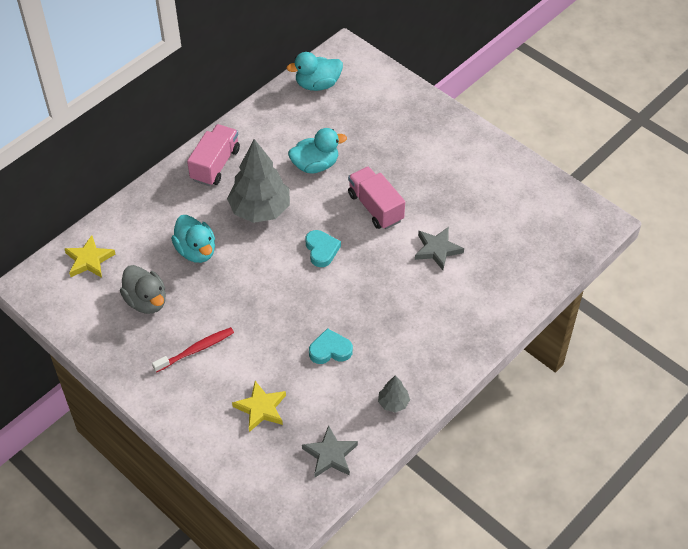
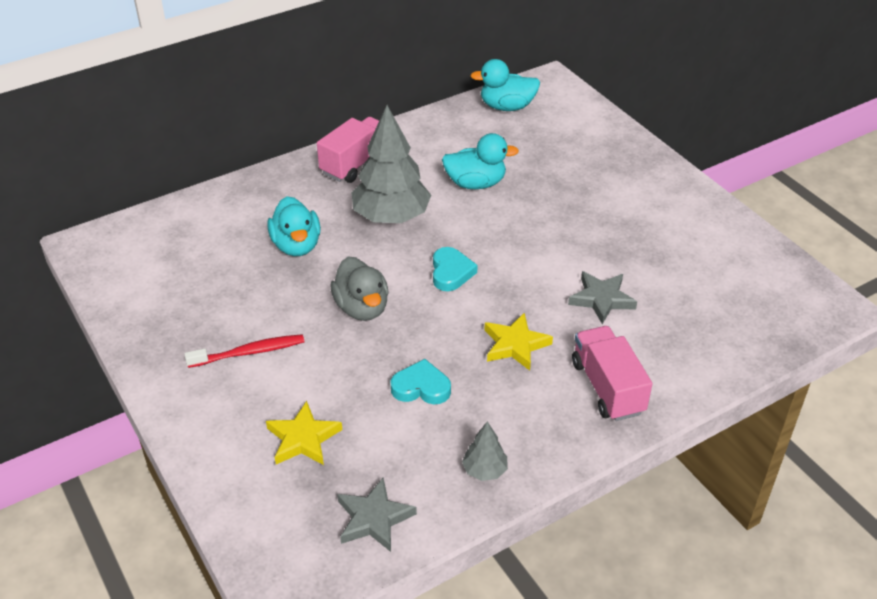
camera: 15 degrees right, 10 degrees down
yellow star [65,235,115,278] -> yellow star moved to [484,313,553,371]
grey duck [120,265,166,314] -> grey duck moved to [330,256,389,321]
pink truck [348,166,405,229] -> pink truck moved to [572,326,652,421]

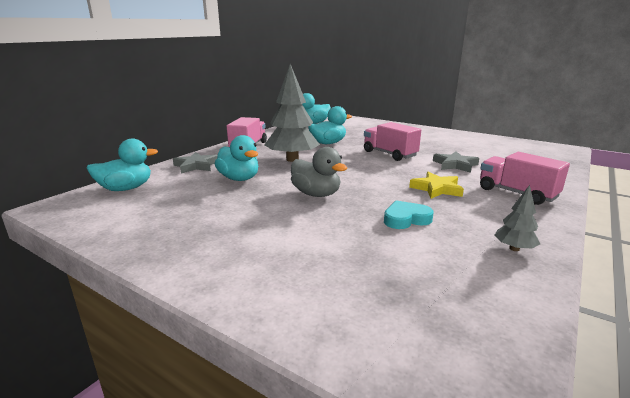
camera: 25 degrees left, 20 degrees down
red toothbrush [184,334,304,368] -> none
yellow star [266,401,342,465] -> none
grey star [337,478,417,552] -> grey star moved to [173,152,218,174]
turquoise heart [433,247,478,291] -> none
none -> turquoise duck [87,138,158,191]
none -> pink truck [364,122,421,161]

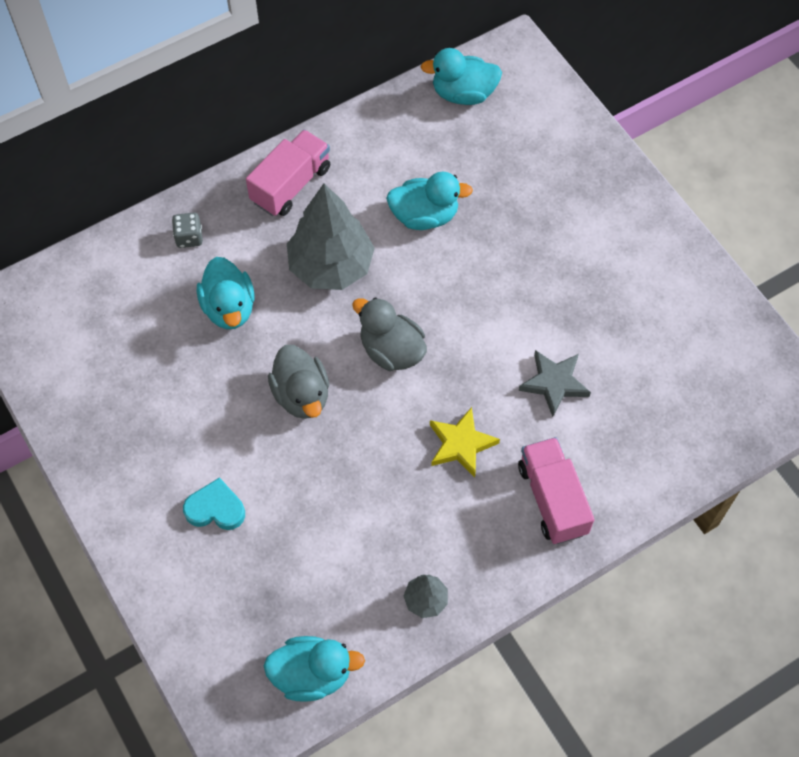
camera: 25 degrees right, 40 degrees up
turquoise duck [87,138,158,191] -> turquoise duck moved to [264,636,365,702]
grey star [173,152,218,174] -> grey dice [172,212,203,248]
pink truck [364,122,421,161] -> none
turquoise heart [384,200,434,229] -> turquoise heart moved to [183,477,245,530]
none -> grey duck [352,297,427,371]

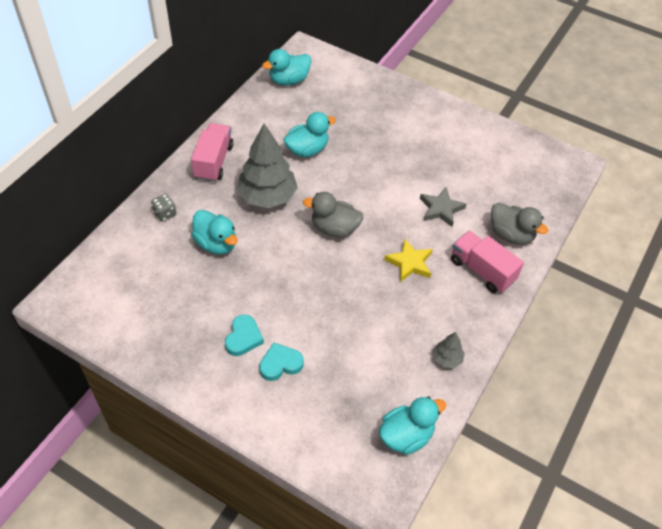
camera: 30 degrees left, 10 degrees down
grey duck [268,345,329,419] -> grey duck moved to [491,203,548,245]
none -> turquoise heart [225,314,264,356]

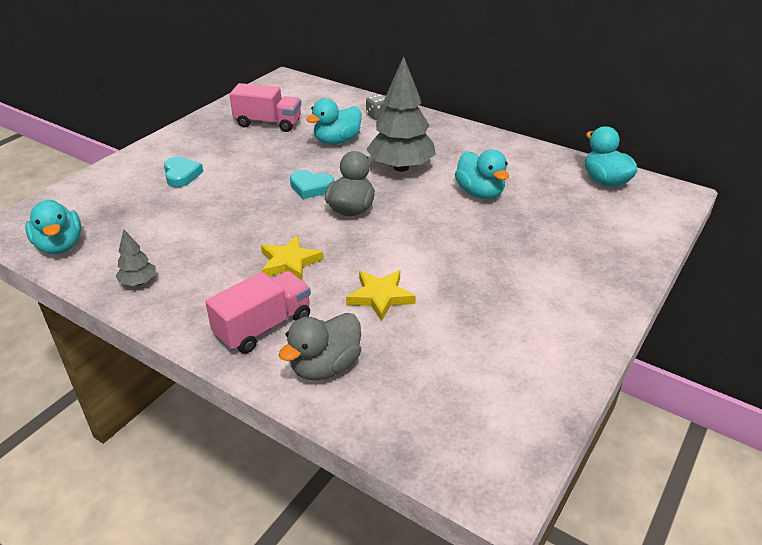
camera: 95 degrees right, 15 degrees down
pink truck [191,123,234,182] -> pink truck moved to [229,83,301,132]
turquoise heart [225,314,264,356] -> turquoise heart moved to [290,170,335,199]
grey star [420,187,467,227] -> yellow star [346,270,416,322]

